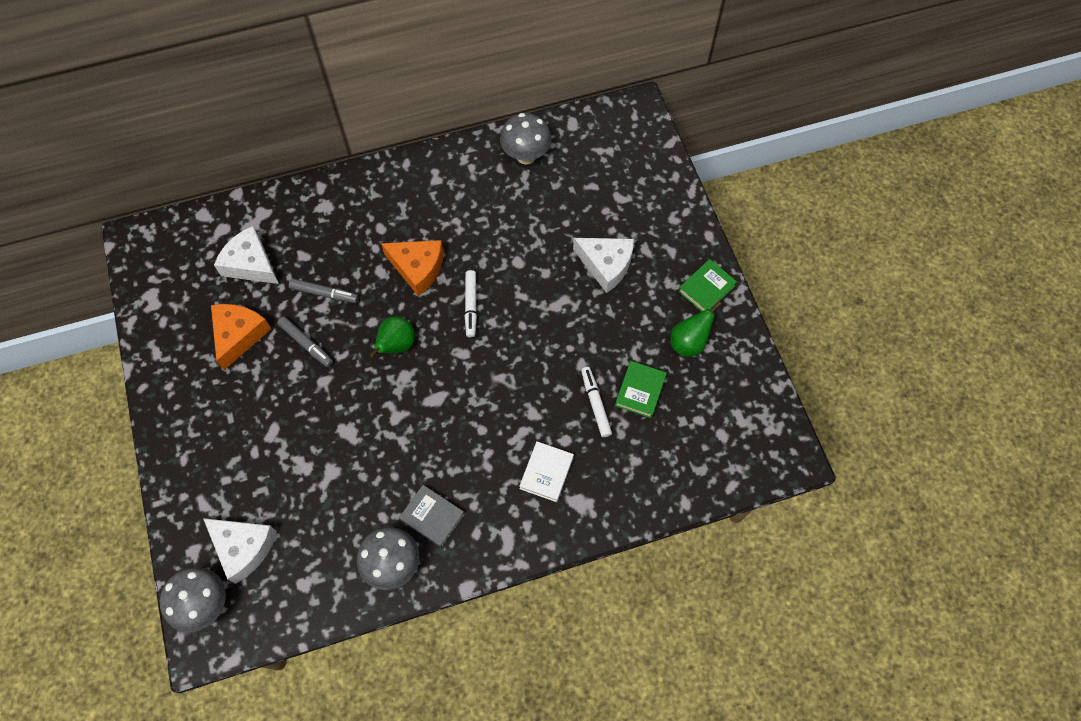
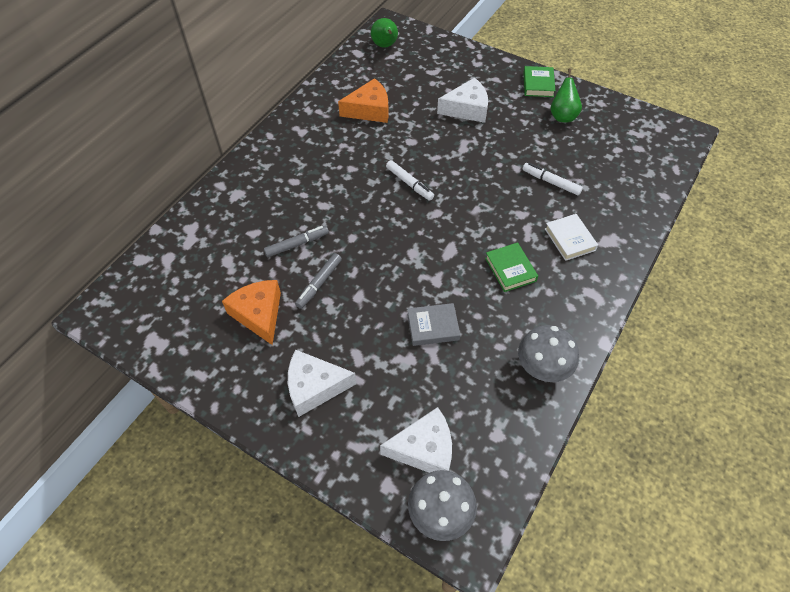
camera: 40 degrees left, 10 degrees down
white cheese [214,226,279,284] -> white cheese moved to [288,349,357,417]
grey marker [277,316,333,367] -> grey marker turned 120 degrees clockwise [295,253,342,309]
green pear [370,317,415,358] -> green pear moved to [371,18,398,48]
orange cheese [381,240,443,296] -> orange cheese moved to [338,78,389,123]
grey book [399,485,465,548] -> grey book moved to [407,303,460,346]
grey mushroom [500,113,552,165] -> none
green book [615,361,667,418] -> green book moved to [485,242,538,292]

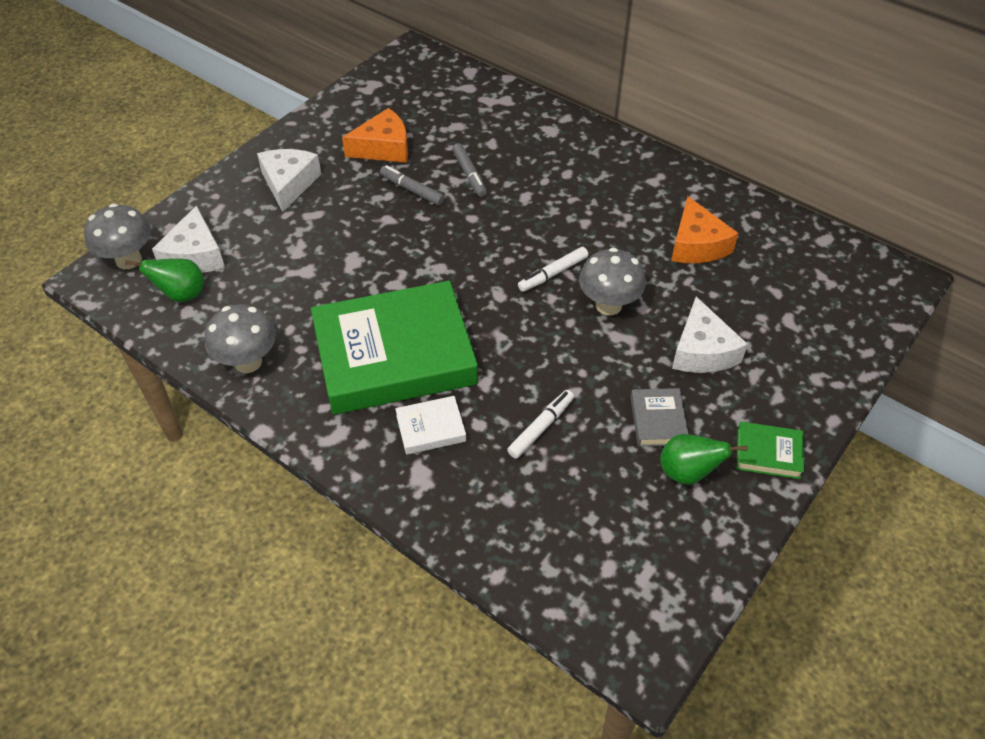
camera: 95 degrees right, 5 degrees down
green pear [371,18,398,48] -> green pear moved to [125,259,204,302]
grey book [407,303,460,346] -> grey book moved to [630,388,688,447]
green book [485,242,538,292] -> green book [311,280,478,415], size x2.49
none -> grey mushroom [579,248,646,315]

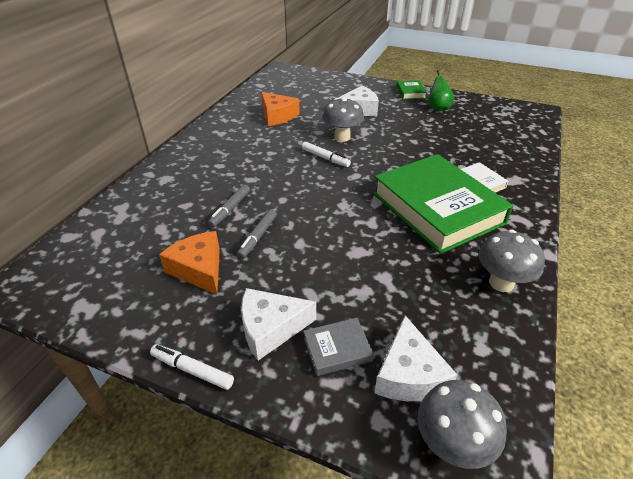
camera: 105 degrees left, 10 degrees down
green pear [125,259,204,302] -> none
white cheese [152,205,225,273] -> white cheese turned 105 degrees clockwise [375,316,457,401]
grey marker [452,143,487,197] -> grey marker turned 150 degrees clockwise [208,184,250,228]
white marker [507,390,574,459] -> white marker moved to [150,344,234,390]
grey book [630,388,688,447] -> grey book moved to [303,318,374,376]
orange cheese [671,196,739,263] -> orange cheese turned 75 degrees clockwise [261,92,300,126]

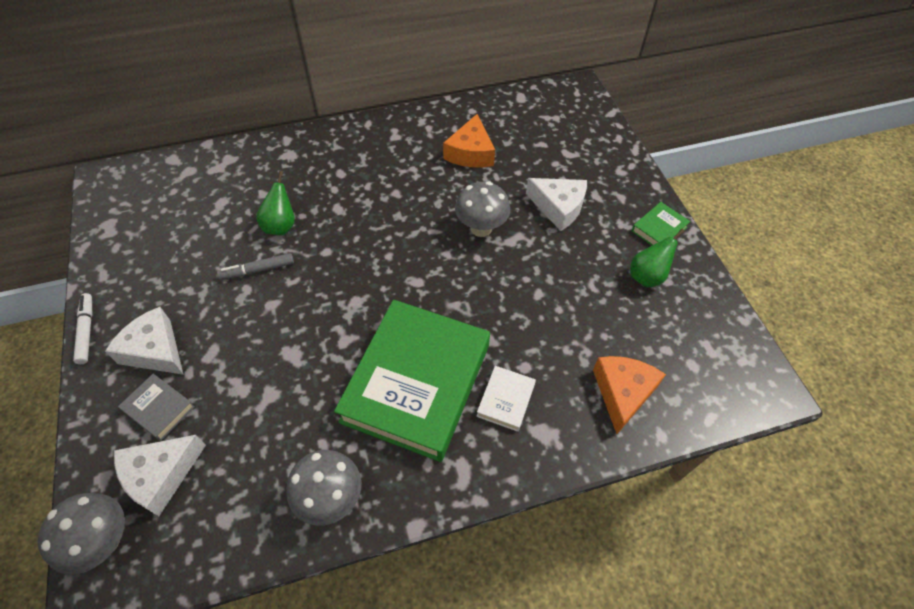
camera: 50 degrees right, 15 degrees up
orange cheese [159,231,220,295] -> orange cheese moved to [593,356,666,434]
grey marker [208,184,250,228] -> green pear [256,171,295,235]
white marker [302,142,351,167] -> none

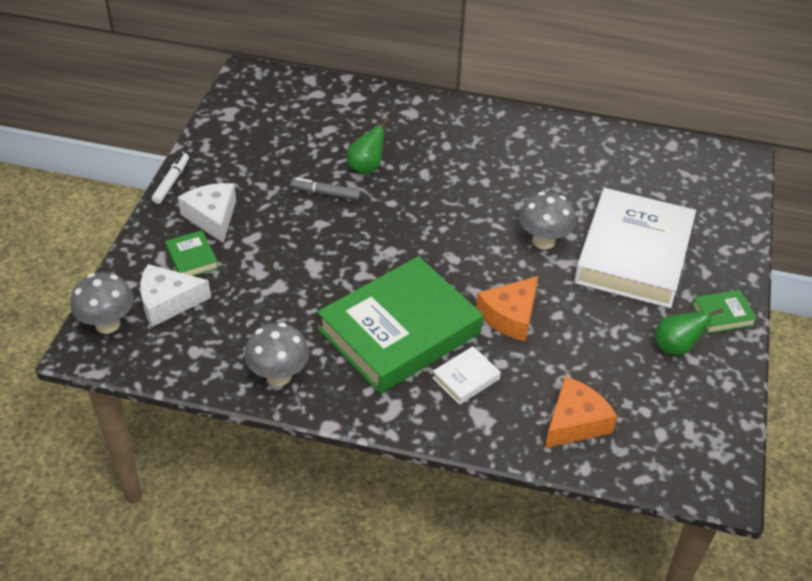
camera: 30 degrees right, 10 degrees down
grey book [118,374,195,441] -> green book [165,230,219,276]
orange cheese [443,114,495,167] -> orange cheese moved to [476,276,538,342]
white cheese [526,178,587,231] -> white book [574,188,696,308]

